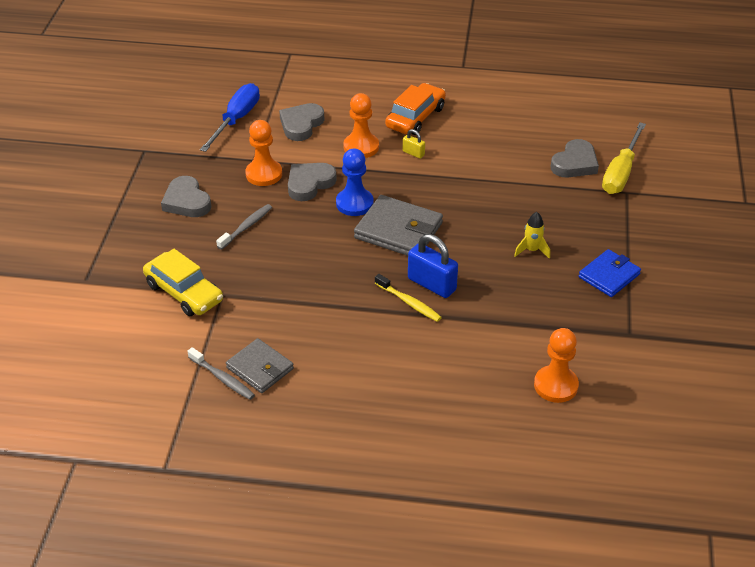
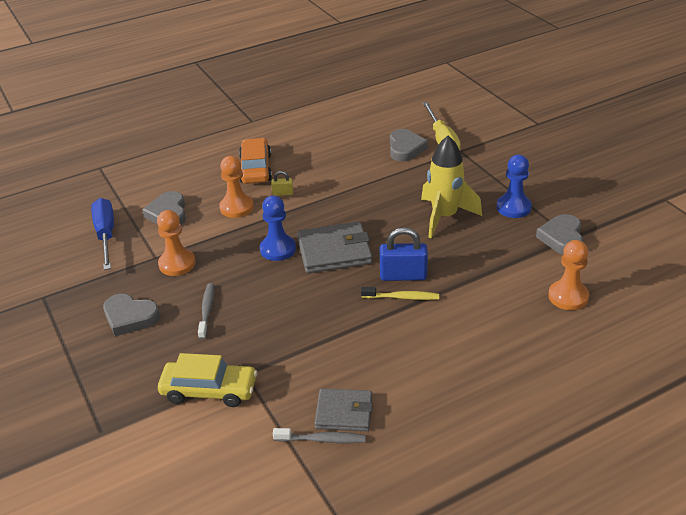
camera: 35 degrees left, 5 degrees down
grey heart [288,163,337,201] -> grey heart moved to [536,214,583,255]
yellow rocket [514,212,550,259] -> yellow rocket [421,135,482,239], size x2.10
blue wallet [579,249,641,297] -> blue pawn [496,155,532,218]

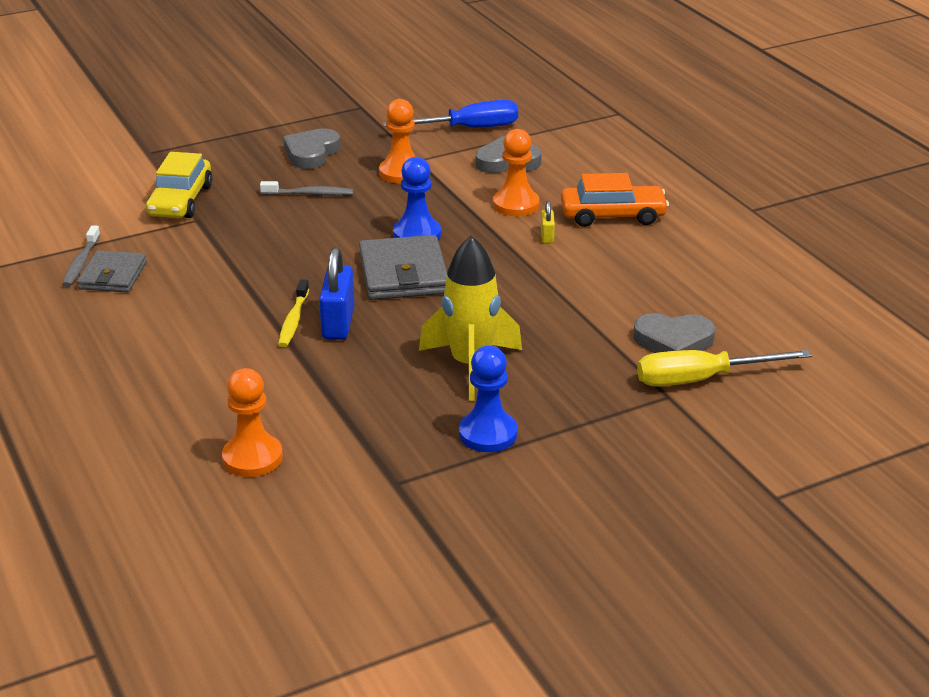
camera: 90 degrees right, 5 degrees down
grey heart [536,214,583,255] -> none

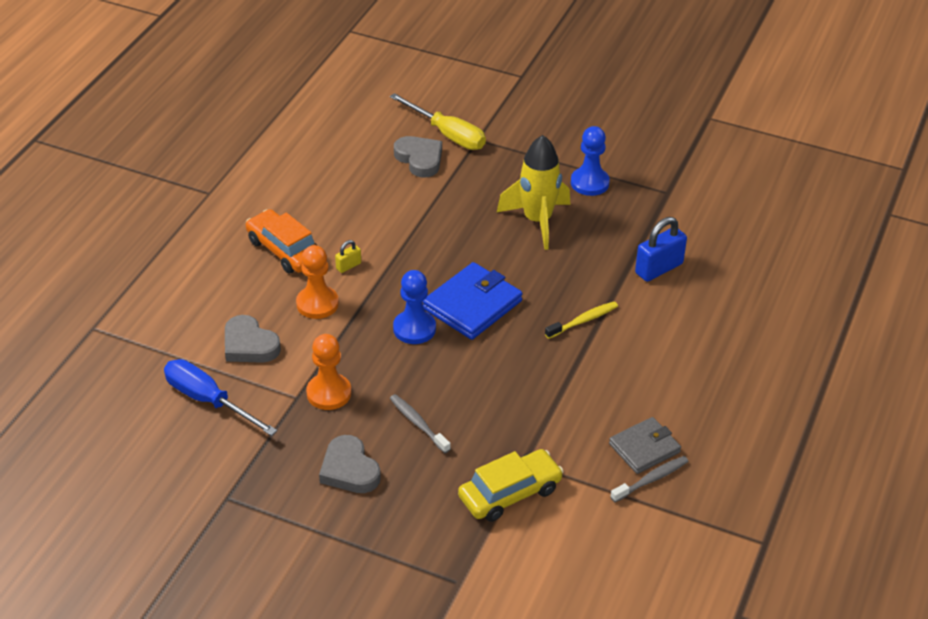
camera: 130 degrees left, 10 degrees up
orange pawn [222,368,283,477] -> none
grey heart [283,128,341,169] -> grey heart turned 75 degrees clockwise [319,435,381,493]
blue padlock [319,247,354,340] -> blue padlock moved to [635,217,687,282]
grey wallet [359,235,447,300] -> blue wallet [423,262,522,340]

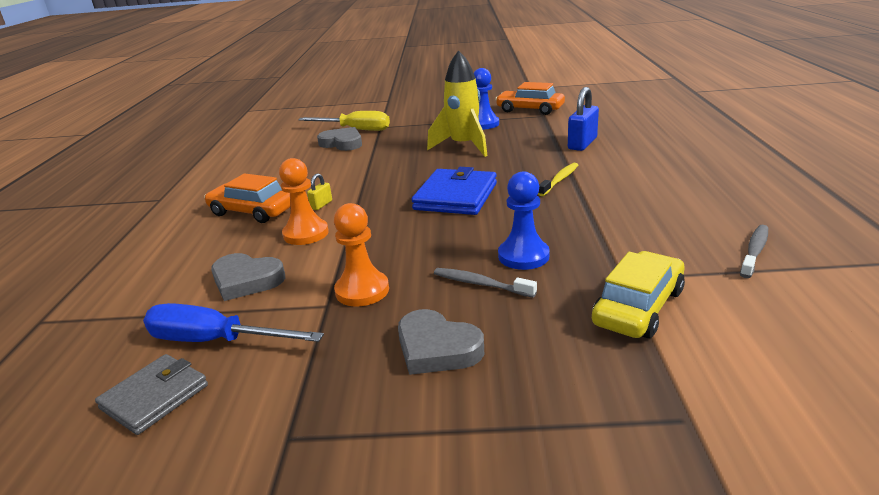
camera: 20 degrees left, 15 degrees down
blue pawn [393,270,436,344] -> blue pawn moved to [498,171,550,270]
grey wallet [609,417,681,474] -> grey wallet moved to [95,354,208,435]
none -> orange car [495,82,565,115]

